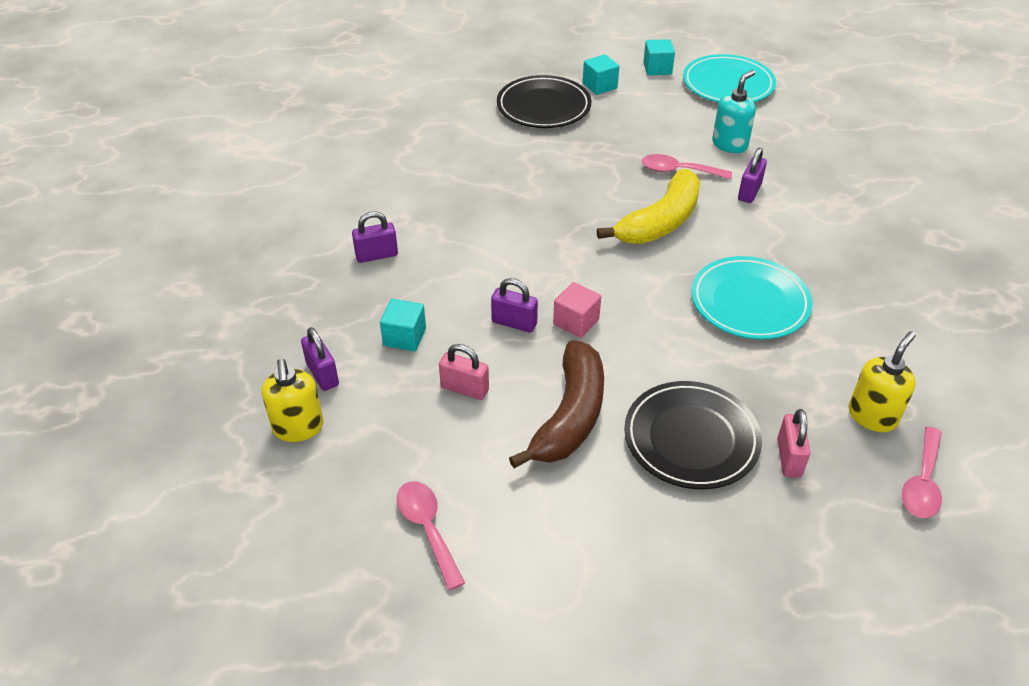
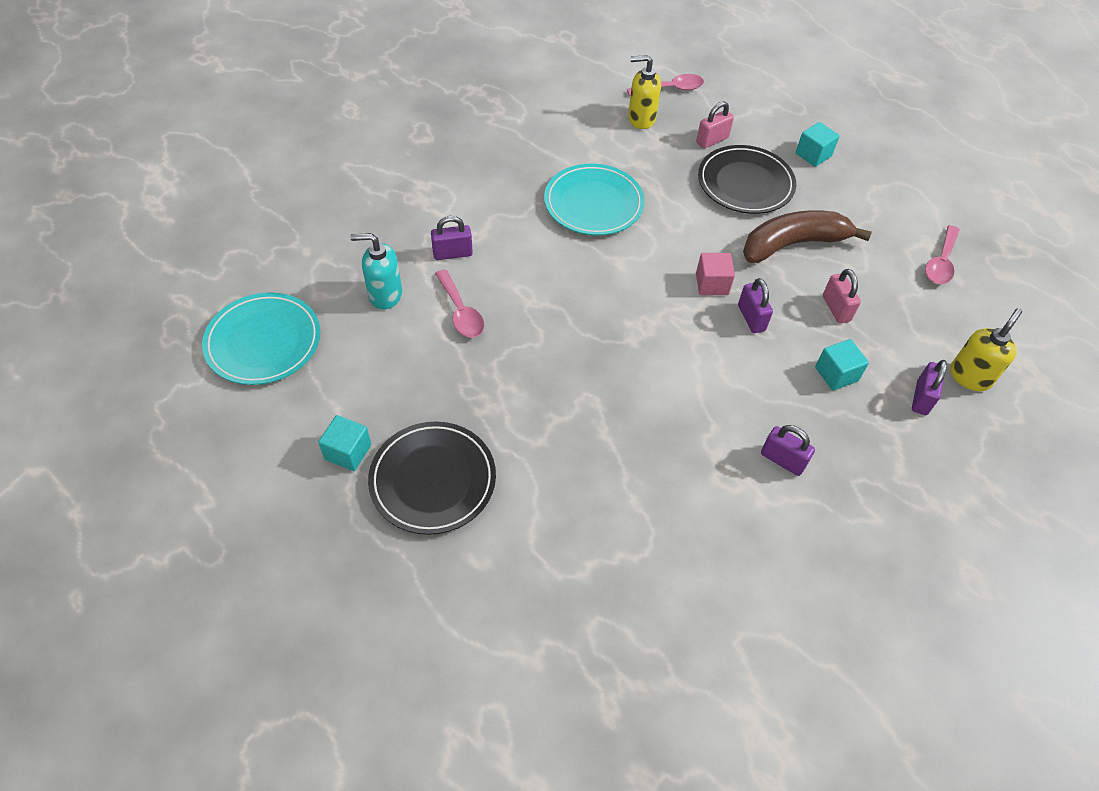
camera: 130 degrees left, 10 degrees up
yellow banana [597,169,700,244] -> none
turquoise cube [643,39,675,75] -> turquoise cube moved to [796,122,840,167]

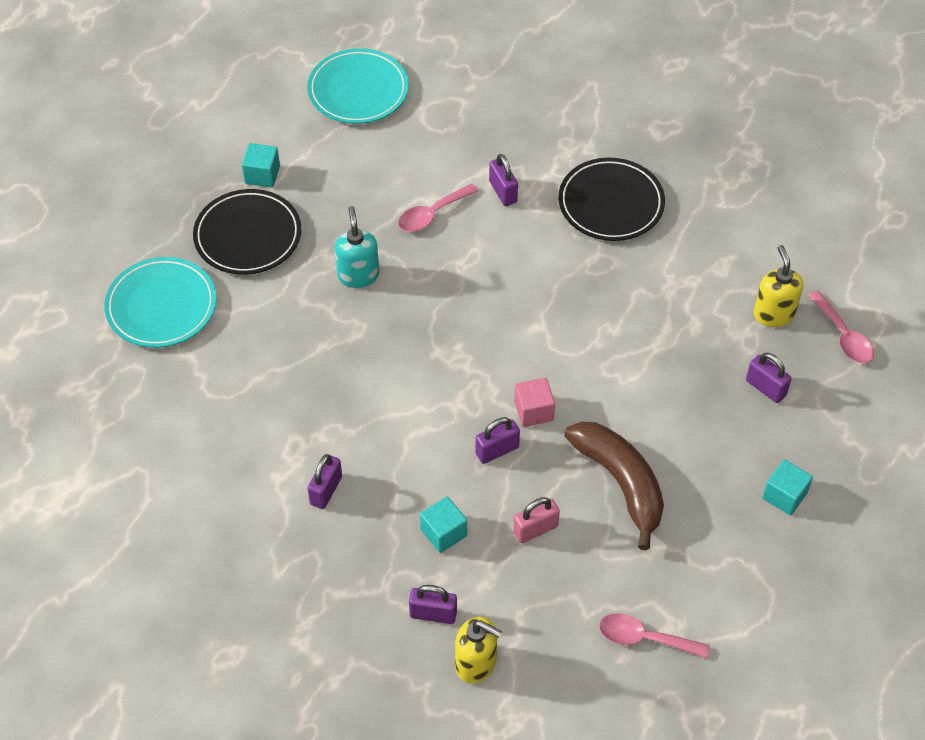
camera: 80 degrees right, 0 degrees up
turquoise soap dispenser [350,233,402,310] -> turquoise soap dispenser moved to [335,206,379,288]
turquoise plate [544,164,645,236] -> turquoise plate moved to [104,257,217,348]
pink padlock [696,101,734,149] -> purple padlock [746,353,791,403]
black plate [698,145,796,214] -> black plate moved to [558,158,665,241]

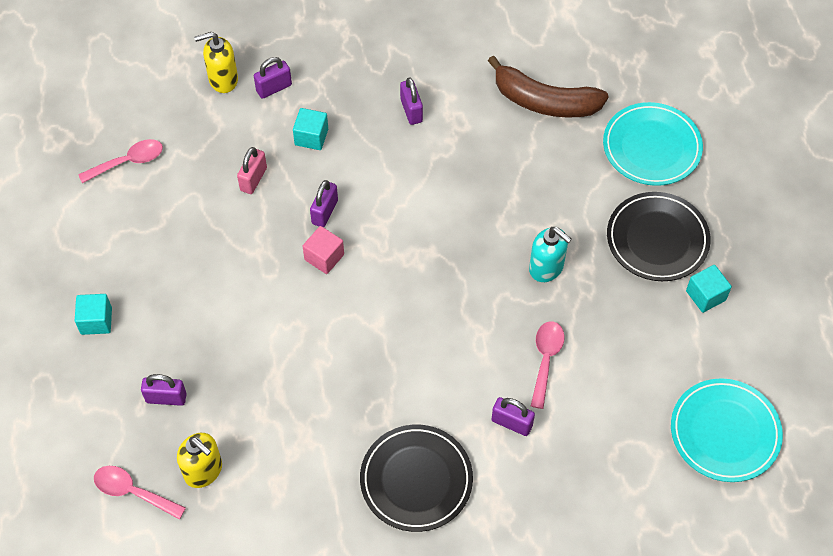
camera: 140 degrees right, 5 degrees up
brown banana [564,422,664,550] -> brown banana moved to [488,56,609,118]

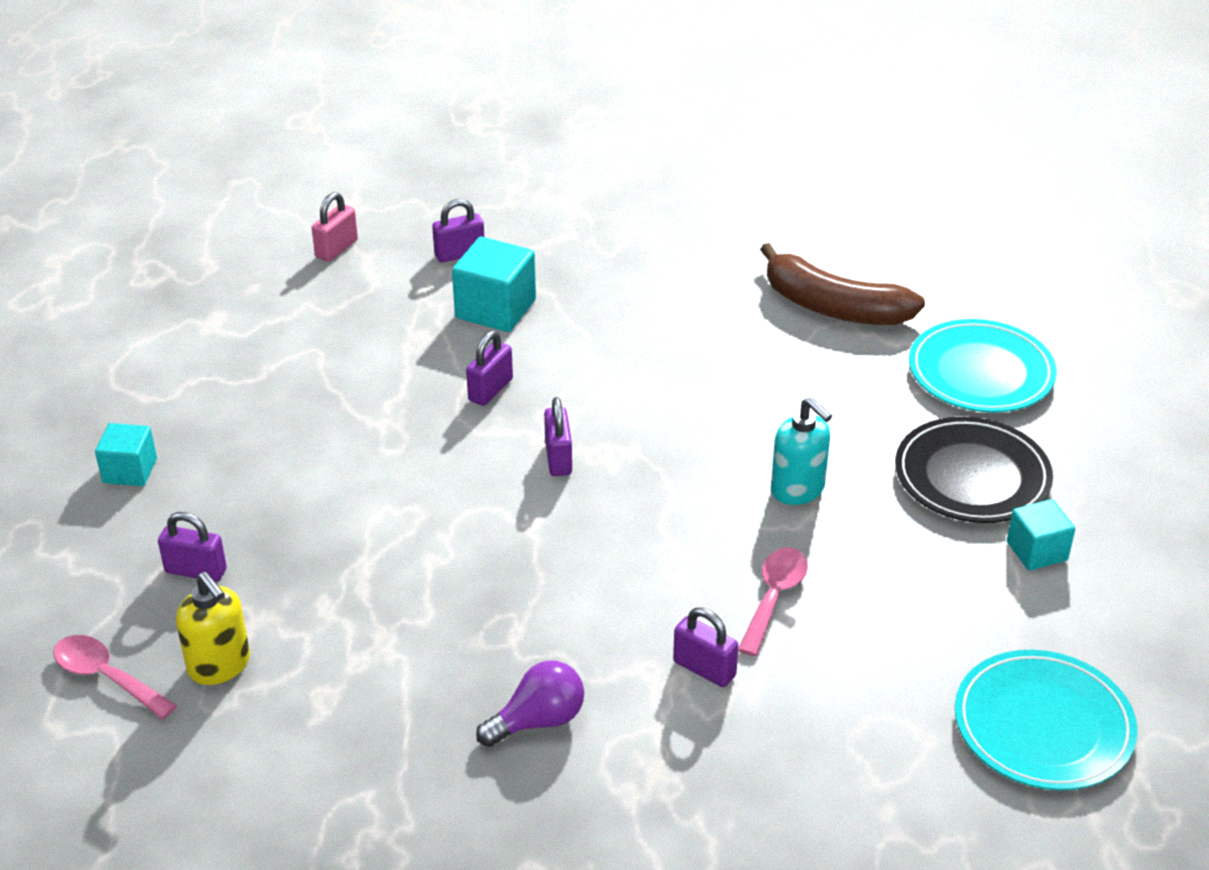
camera: 10 degrees right, 20 degrees down
pink spoon [78,139,163,183] -> none
yellow soap dispenser [194,32,238,93] -> none
pink padlock [237,147,267,194] -> pink padlock moved to [312,192,358,262]
turquoise cube [293,108,328,150] -> turquoise cube [452,237,536,332], size x1.57
pink cube [303,226,344,274] -> none
black plate [360,425,473,532] -> purple light bulb [476,660,584,747]
purple padlock [400,77,423,125] -> purple padlock moved to [544,397,572,476]

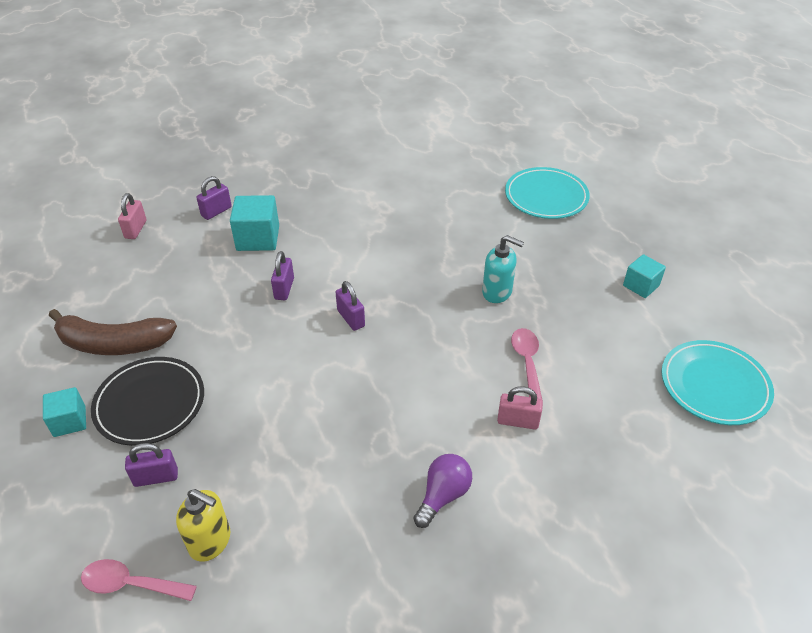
camera: 25 degrees left, 5 degrees up
purple padlock [673,607,738,687] -> pink padlock [497,386,543,430]
brown banana [760,243,925,325] -> brown banana moved to [49,309,177,355]
black plate [895,417,1053,523] -> black plate moved to [91,357,204,446]

